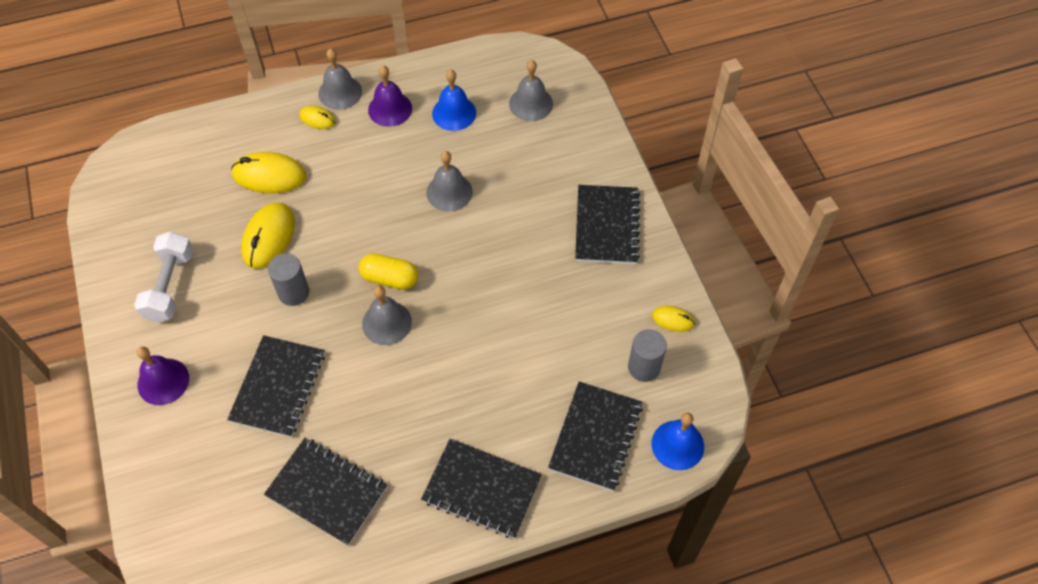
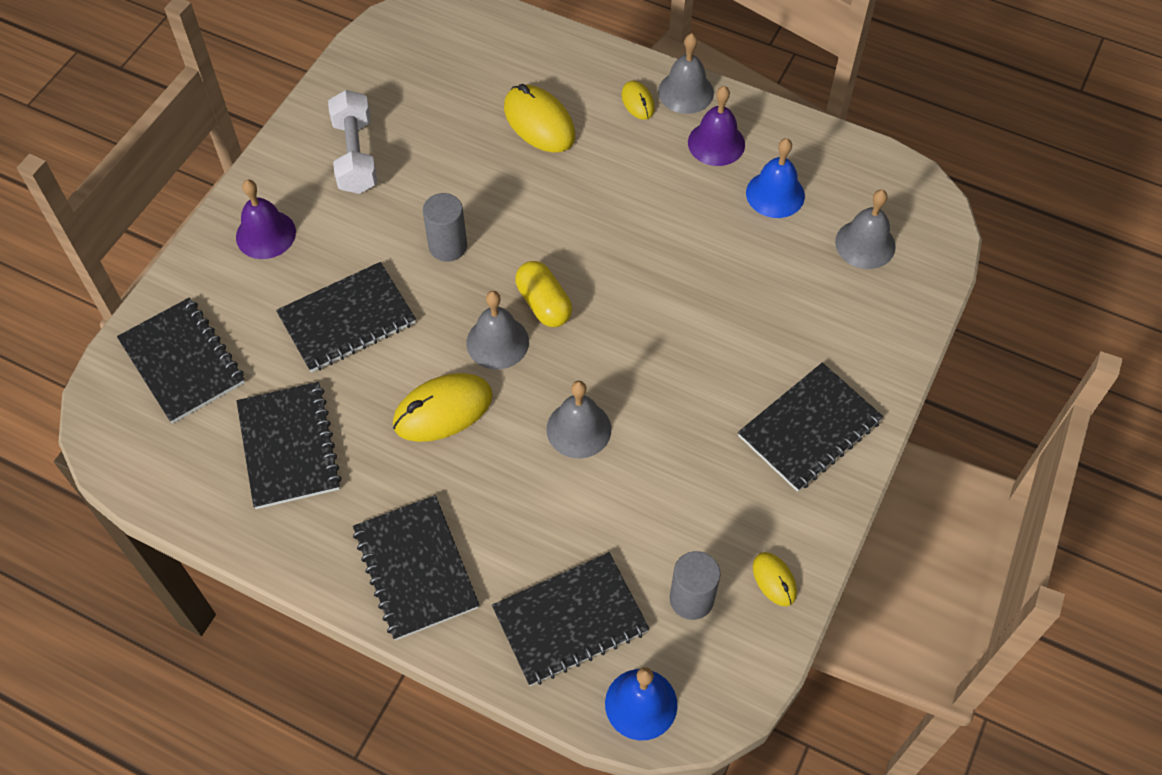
camera: 45 degrees right, 0 degrees up
white dumbbell [134,231,194,322] -> white dumbbell turned 60 degrees counterclockwise [328,90,377,194]
yellow mouse [241,203,295,269] -> yellow mouse moved to [393,373,493,442]
grey bell [426,151,473,212] -> grey bell moved to [546,381,611,458]
none -> black notebook [117,297,245,424]

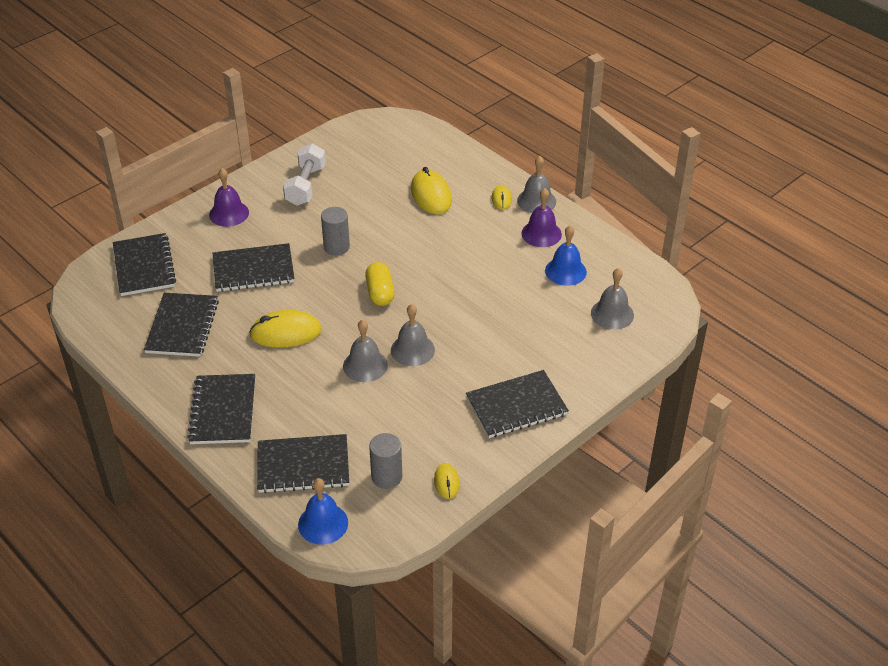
camera: 20 degrees right, 15 degrees down
grey bell [466,291,529,369] -> grey bell moved to [391,304,435,366]

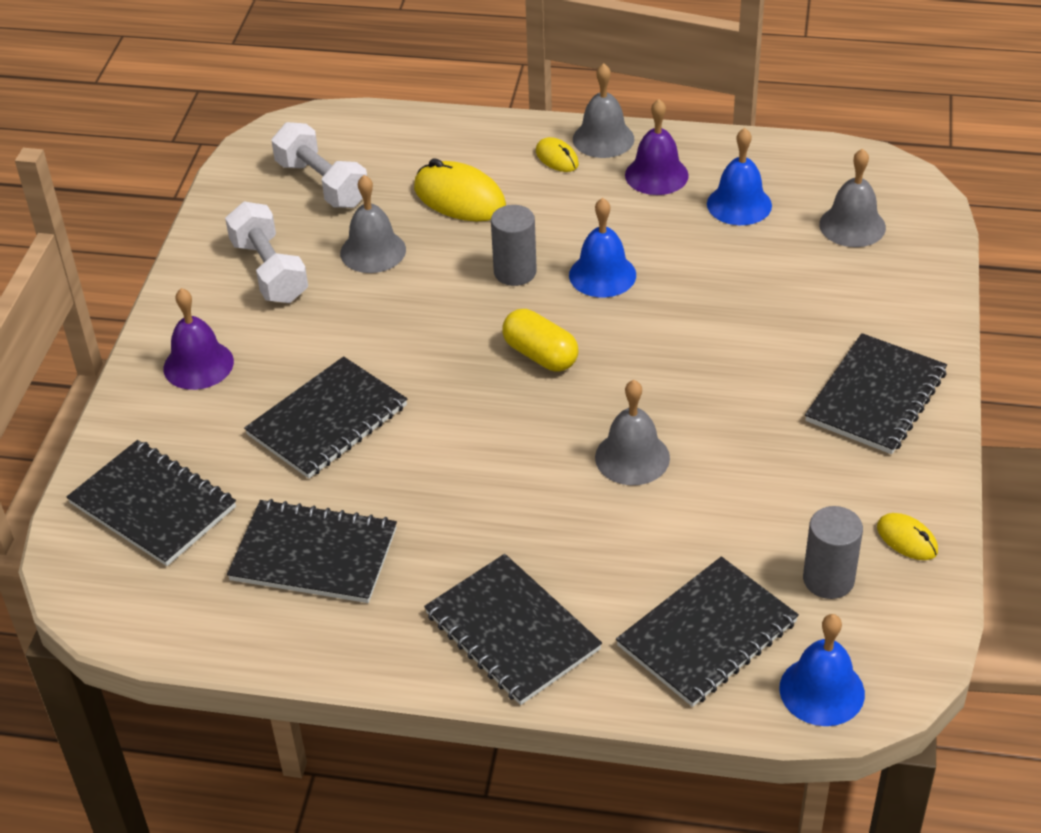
camera: 35 degrees left, 0 degrees up
black notebook [144,293,219,357] -> black notebook turned 45 degrees counterclockwise [227,499,397,603]
yellow mouse [249,310,322,348] -> none
grey cylinder [321,207,350,256] -> grey cylinder moved to [491,205,537,286]
grey bell [391,304,435,366] -> grey bell moved to [340,175,406,273]
none -> white dumbbell [271,122,367,208]
none -> blue bell [569,198,636,298]

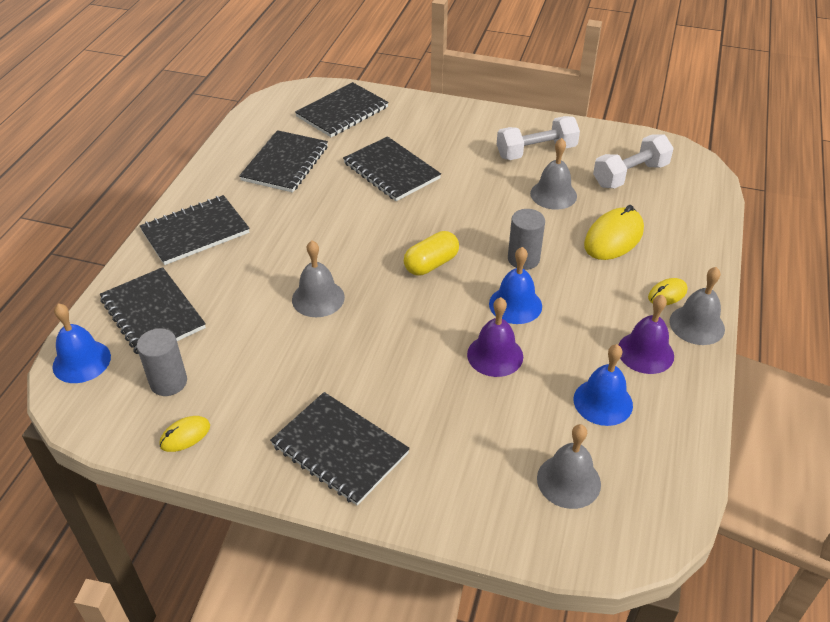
camera: 95 degrees right, 0 degrees up
purple bell [164,288,234,390] -> purple bell moved to [467,297,523,377]

